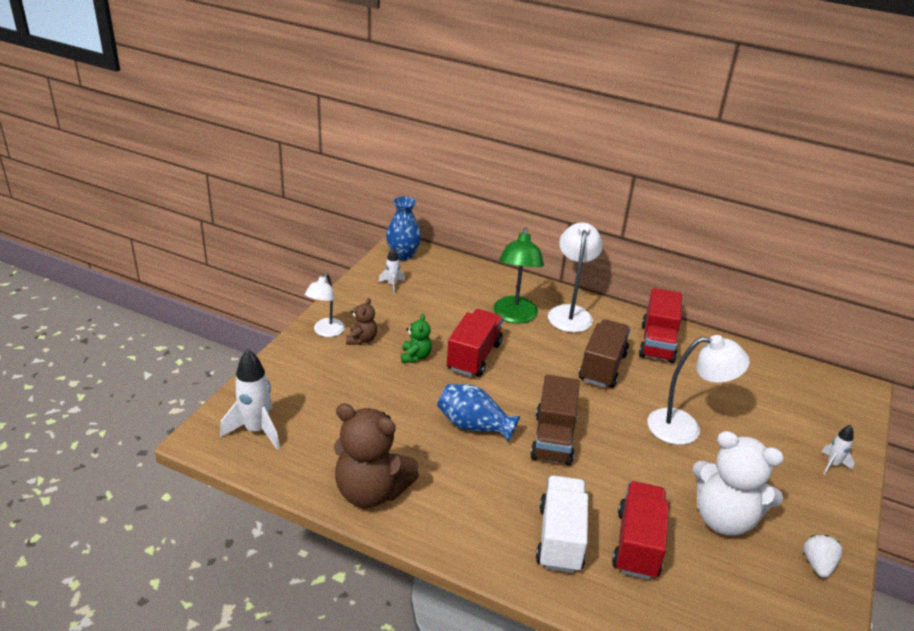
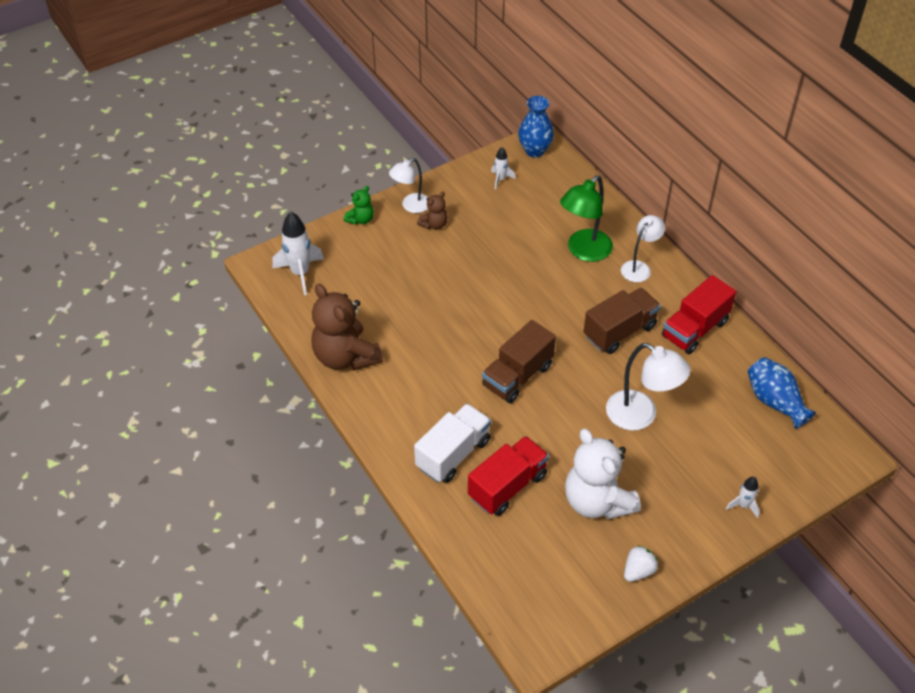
camera: 35 degrees right, 15 degrees up
green teddy bear [401,314,432,363] -> green teddy bear moved to [344,186,374,225]
blue vase [437,384,520,442] -> blue vase moved to [747,357,816,429]
red truck [447,309,503,377] -> none
white lamp [548,222,603,333] -> white lamp [621,215,665,282], size x0.65

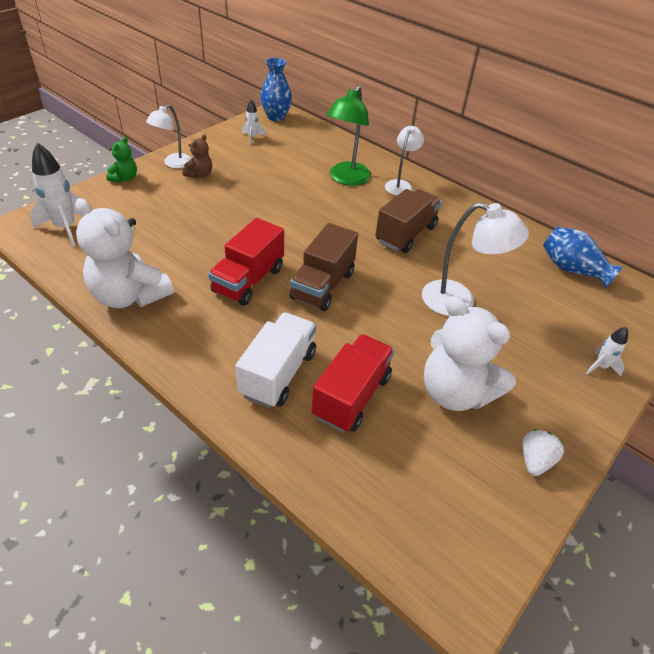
camera: 20 degrees left, 5 degrees down
brown teddy bear [311,284,383,371] -> white teddy bear [75,198,174,308]
red truck [662,275,736,354] -> red truck moved to [208,218,284,306]

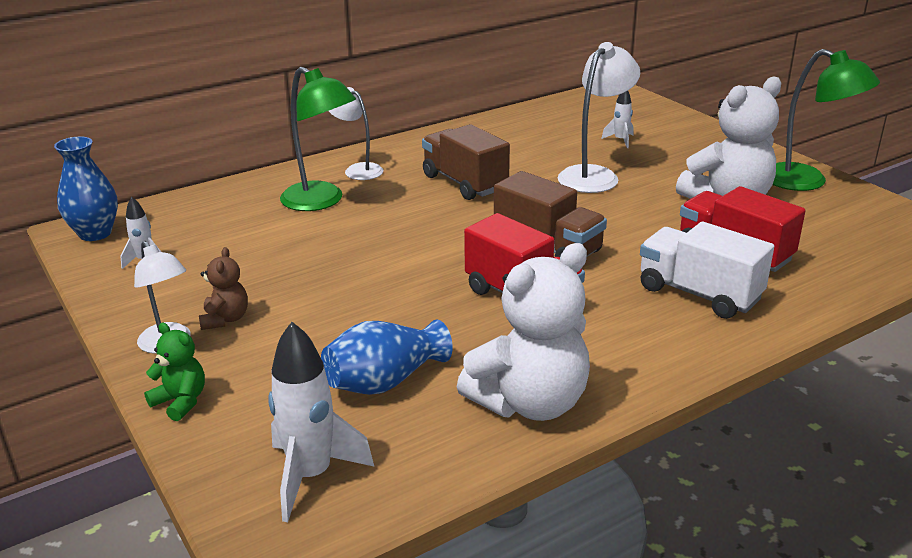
camera: 70 degrees left, 15 degrees down
brown teddy bear [183,134,212,178] -> brown teddy bear turned 45 degrees clockwise [199,247,248,330]
white strawberry [523,429,564,476] -> green lamp [773,49,880,191]
blue vase [543,227,623,288] -> blue vase moved to [321,320,453,395]
white rocket [586,327,628,376] -> white rocket moved to [601,91,633,148]

